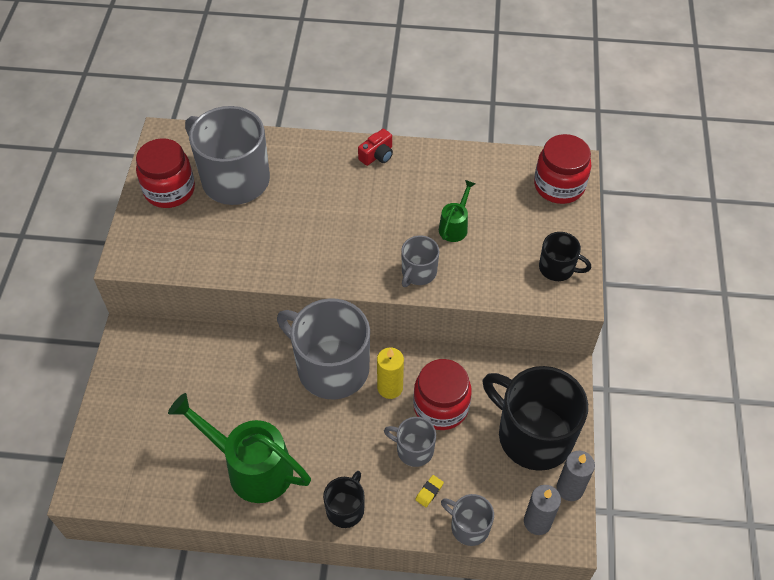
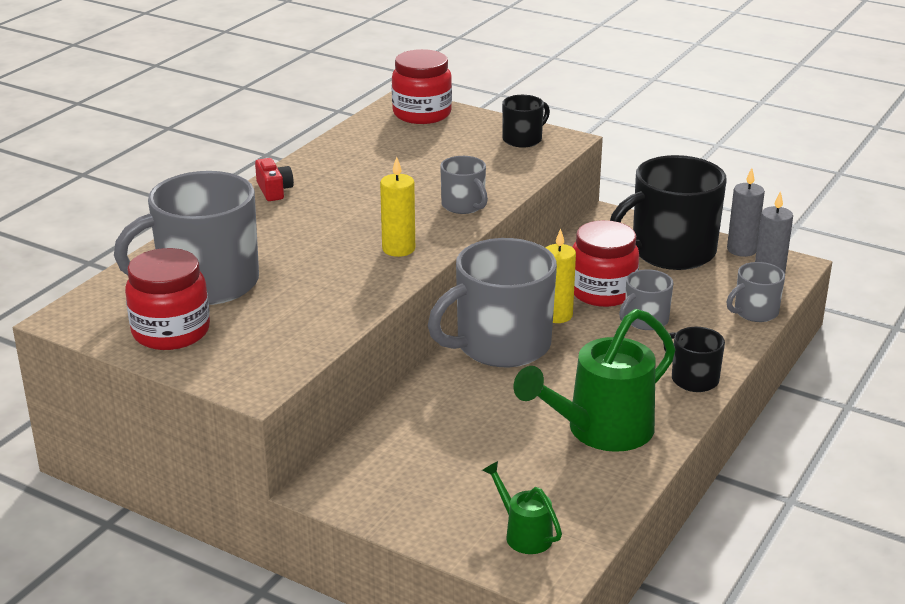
camera: 65 degrees left, 25 degrees down
yellow eraser [415,475,444,507] -> none
green watering can [439,180,476,242] -> green watering can moved to [482,461,562,554]
none -> yellow candle [380,157,415,257]

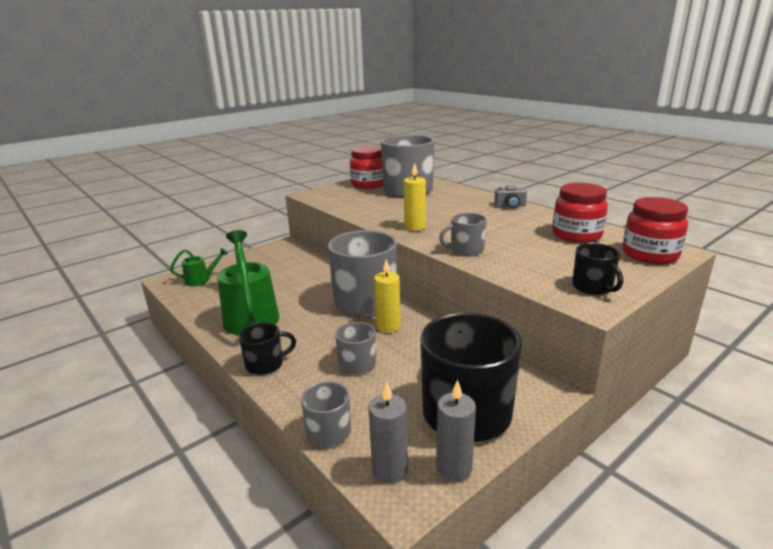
camera: 110 degrees right, 5 degrees down
red camera [255,158,294,201] -> grey camera [494,185,527,208]
red jar [573,220,639,307] -> red jar moved to [552,183,608,243]

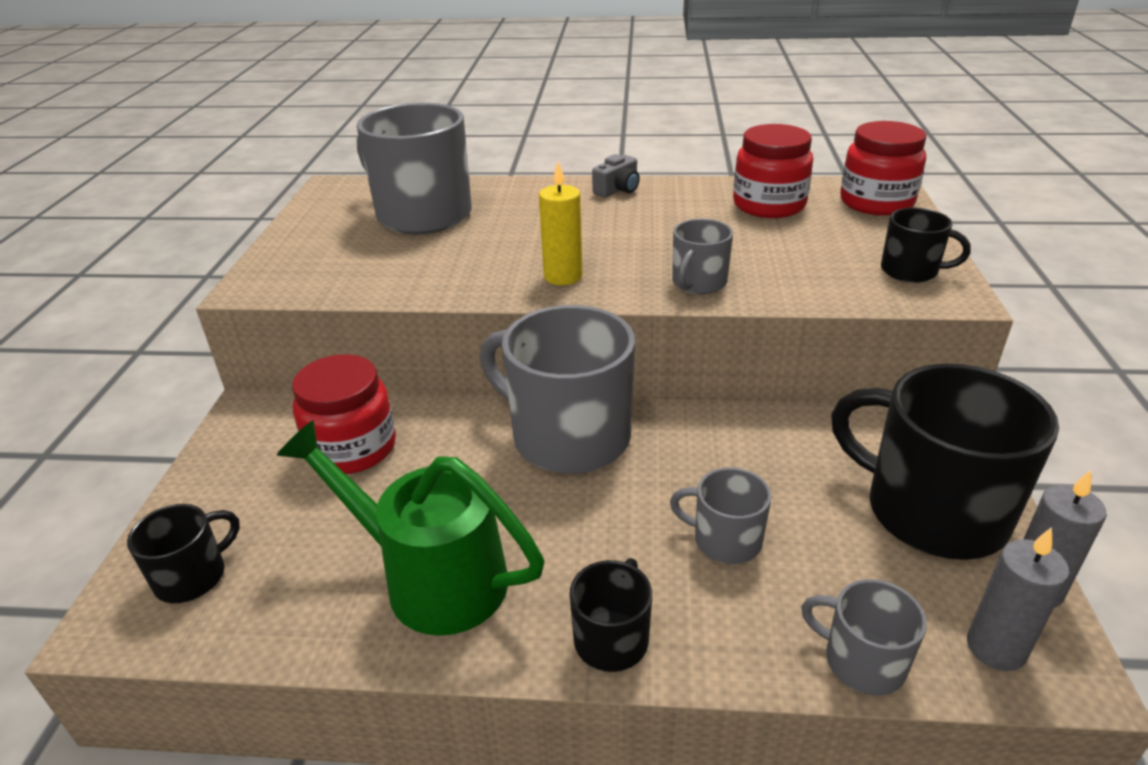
camera: 45 degrees left, 10 degrees up
green watering can [170,248,228,286] -> black mug [127,504,240,603]
red jar [350,146,383,189] -> red jar moved to [292,354,396,474]
yellow candle [374,259,401,333] -> none

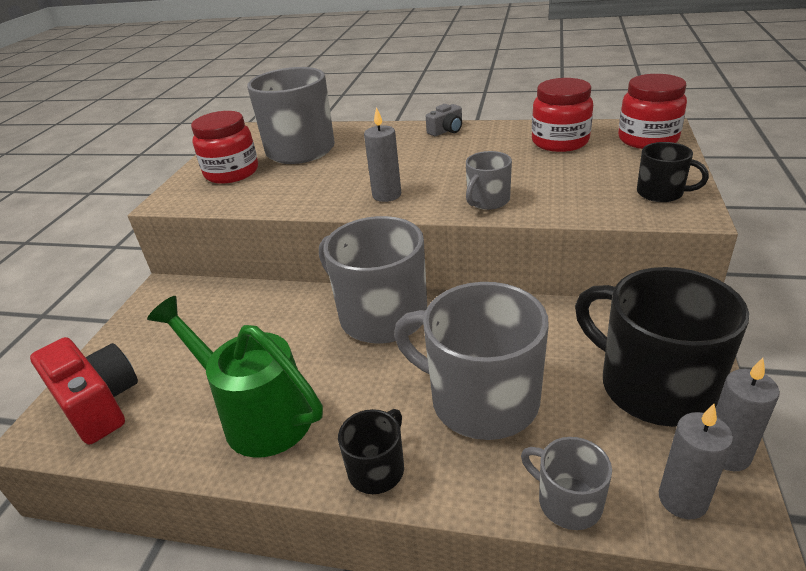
camera: 10 degrees right, 0 degrees up
black mug [127,504,240,603] -> red camera [30,337,138,444]
red jar [292,354,396,474] -> red jar moved to [191,111,258,184]
yellow candle [539,161,582,285] -> grey candle [364,107,401,202]
grey mug [670,468,771,564] -> grey mug [394,282,549,440], size x2.05

